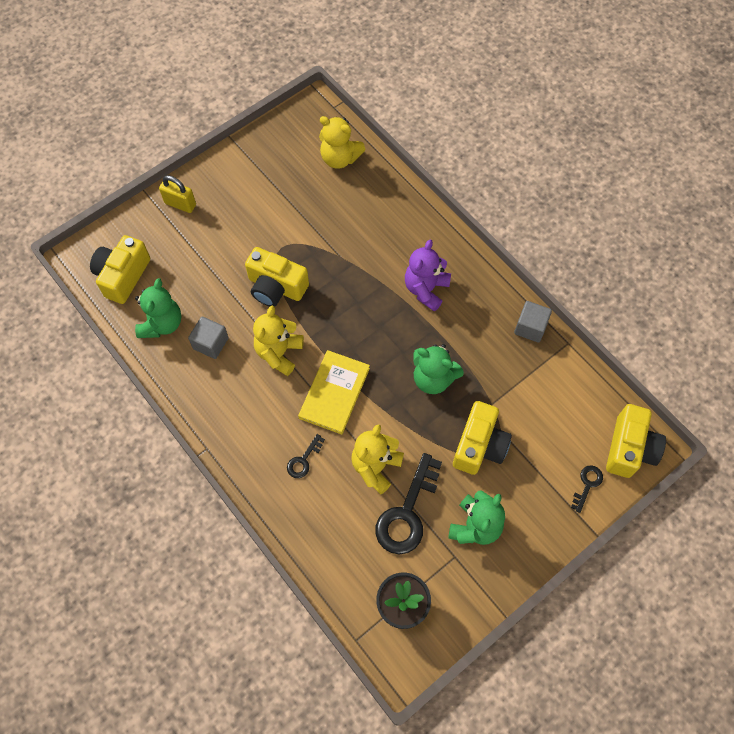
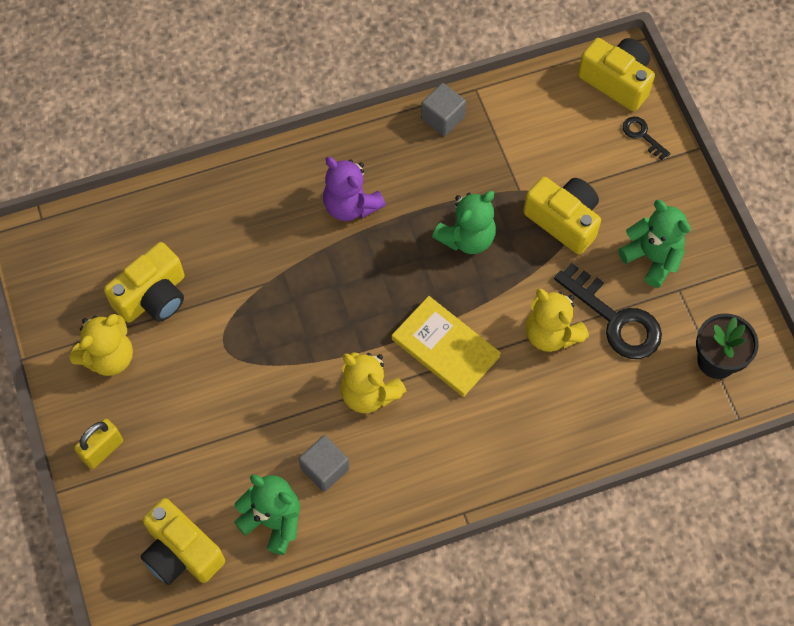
camera: 70 degrees left, 0 degrees up
yellow camera [245,247,309,307] -> yellow camera moved to [104,242,185,323]
black key [287,434,325,478] -> none
yellow teddy bear [319,116,366,169] -> yellow teddy bear moved to [70,314,133,376]

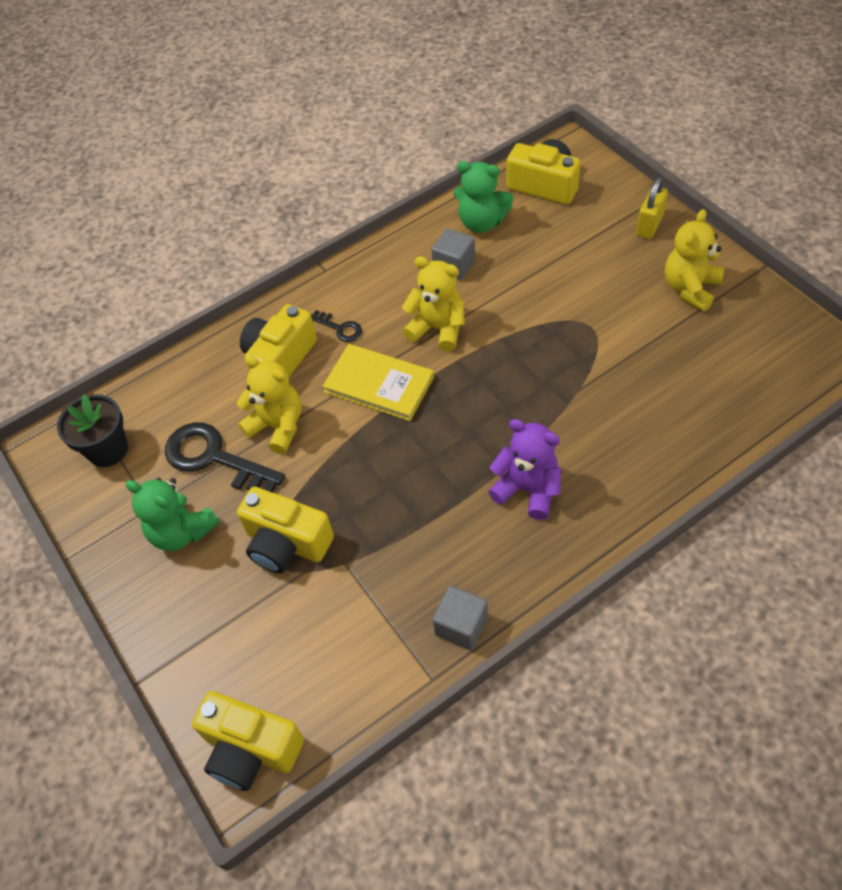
camera: 170 degrees right, 10 degrees down
yellow camera [104,242,185,323] -> yellow camera moved to [240,304,317,377]
green teddy bear [432,191,496,254] -> none
black key [622,116,671,160] -> black key moved to [311,310,362,342]

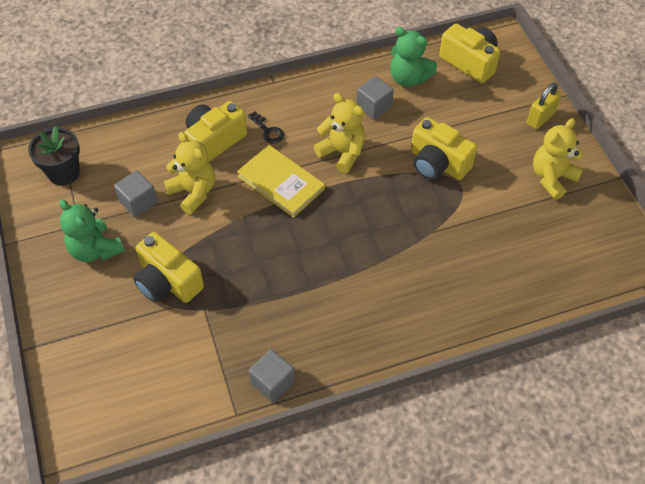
camera: 10 degrees right, 0 degrees up
black key [165,422,285,492] -> grey cube [114,170,158,217]
yellow camera [192,691,304,791] -> yellow camera moved to [411,117,477,180]
purple teddy bear [488,419,561,520] -> none

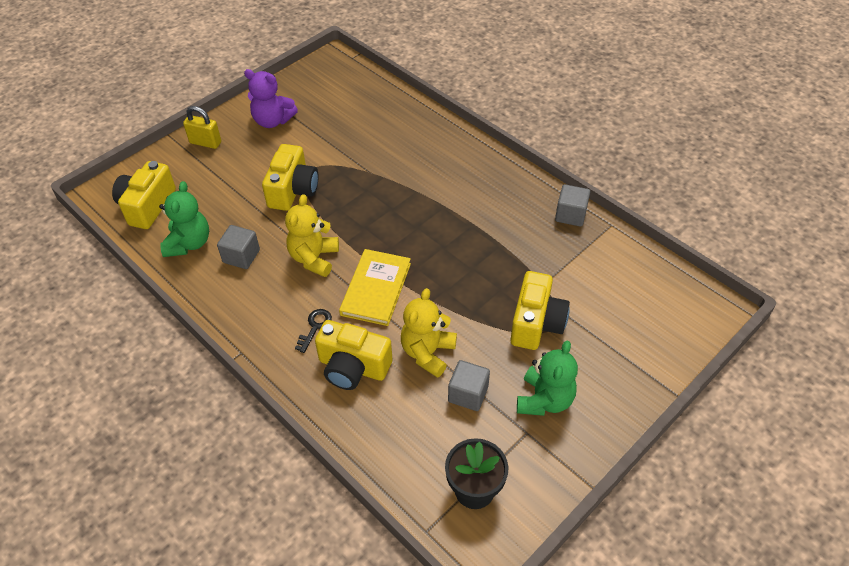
camera: 115 degrees left, 5 degrees down
yellow teddy bear [533,118,583,200] -> purple teddy bear [244,69,298,128]

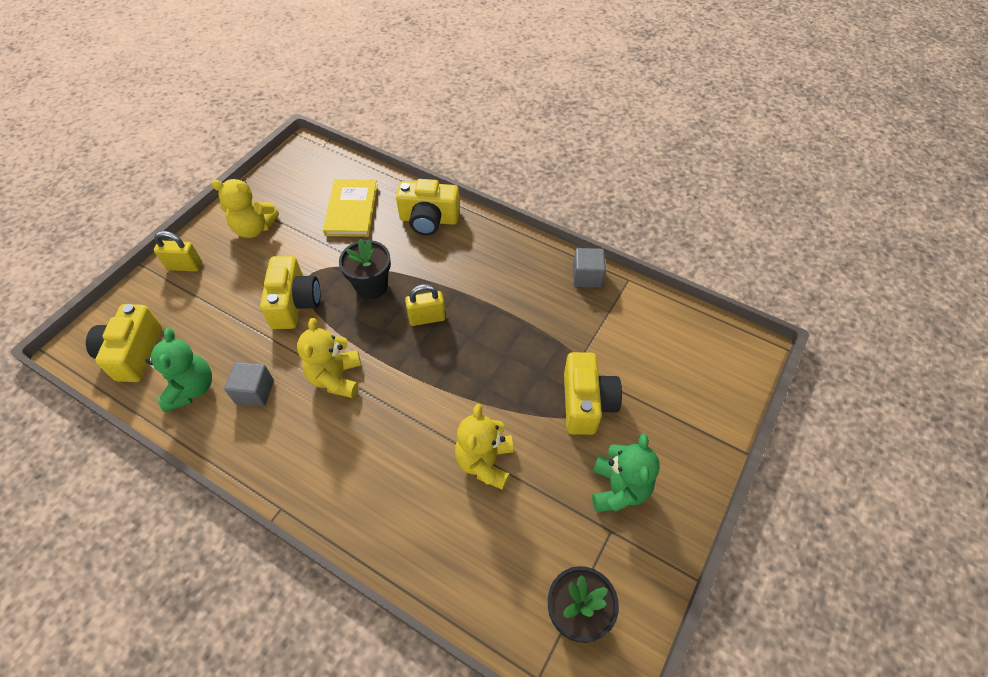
camera: 15 degrees left, 5 degrees up
purple teddy bear [244,69,298,128] -> yellow teddy bear [211,179,279,238]
black key [295,309,332,353] -> none
yellow camera [315,320,392,390] -> yellow camera moved to [396,179,460,235]
yellow book [339,249,411,326] -> yellow book moved to [323,179,378,237]
grey cube [448,360,490,411] -> none
none -> black flower pot [339,238,391,299]
none -> yellow padlock [405,284,446,326]

